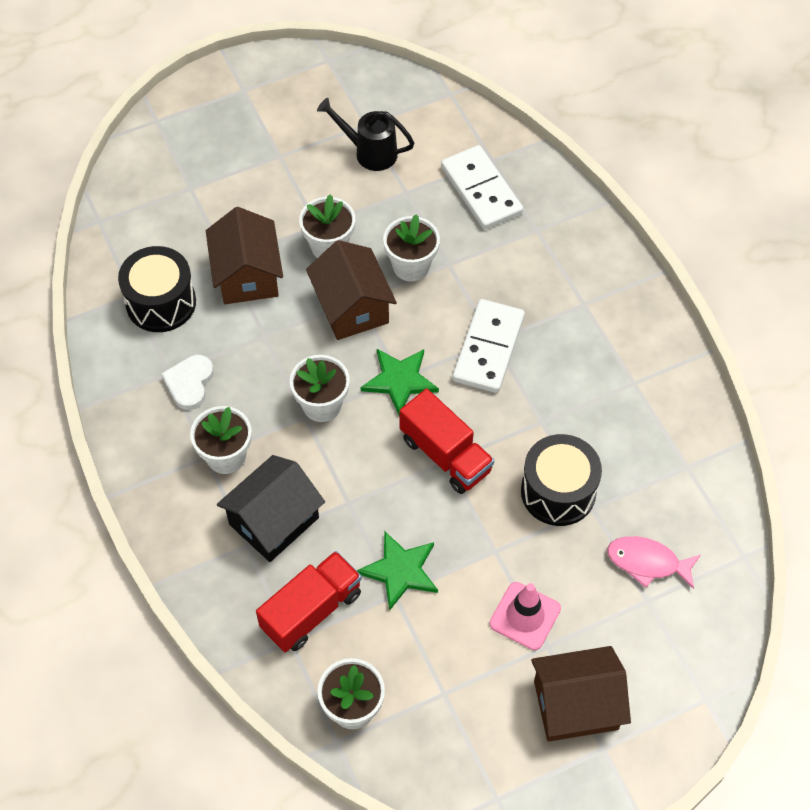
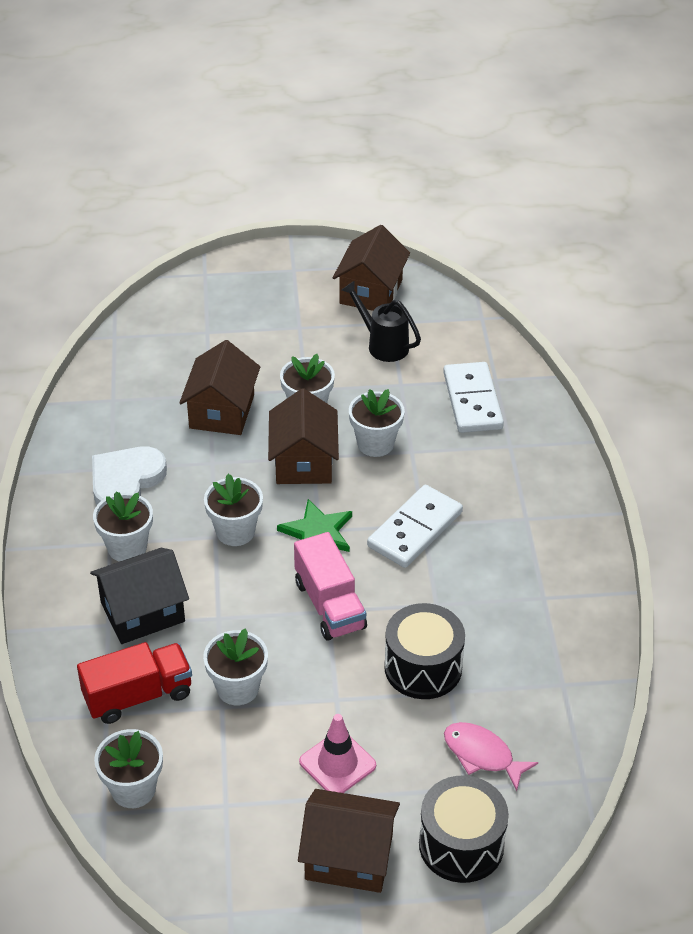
camera: 20 degrees right, 15 degrees down
black drum [118,246,196,332] -> black drum moved to [419,776,509,883]
white heart [161,355,214,410] -> white heart [92,447,167,505], size x1.51
green star [356,531,438,611] -> white flower pot [203,628,268,705]
red truck [400,389,494,494] -> pink truck [294,532,367,641]
none -> brown house [333,225,410,311]

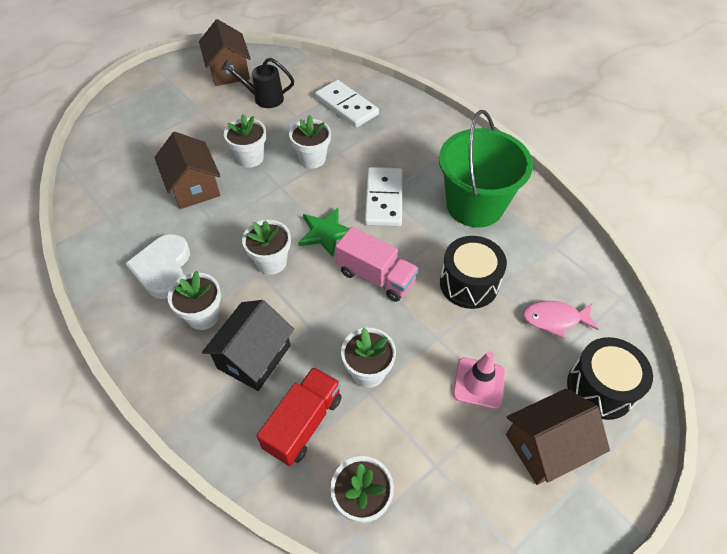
camera: 35 degrees left, 10 degrees up
brown house [268,388,339,484] -> none
none -> green bucket [439,110,533,227]

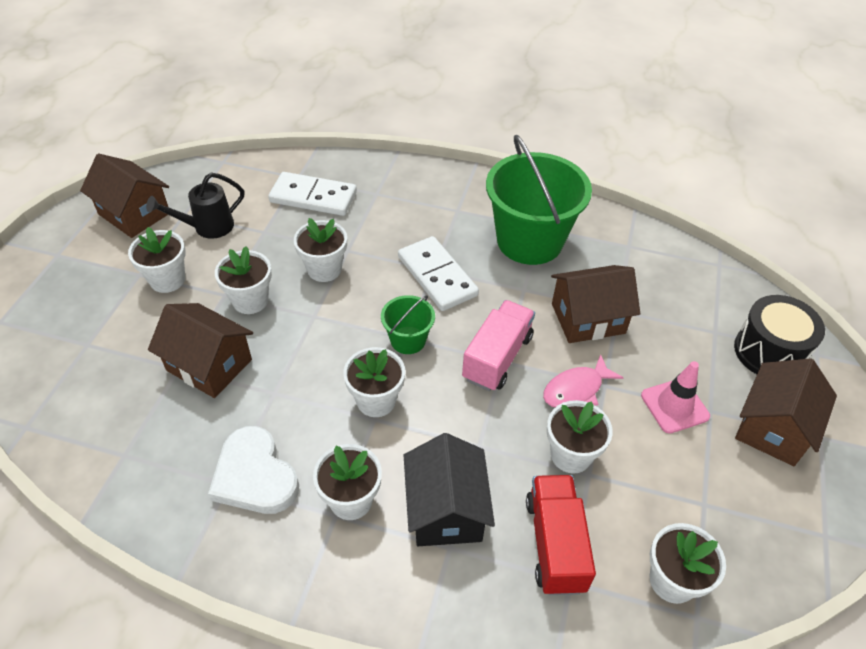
camera: 35 degrees left, 5 degrees down
green star [298,208,350,257] -> green bucket [381,295,435,354]
pink truck [335,227,419,302] -> pink truck turned 60 degrees counterclockwise [462,300,535,391]
black drum [440,236,507,309] -> brown house [551,265,640,343]
pink fish [523,301,599,338] -> pink fish moved to [543,354,624,407]
none -> white flower pot [128,227,186,293]

